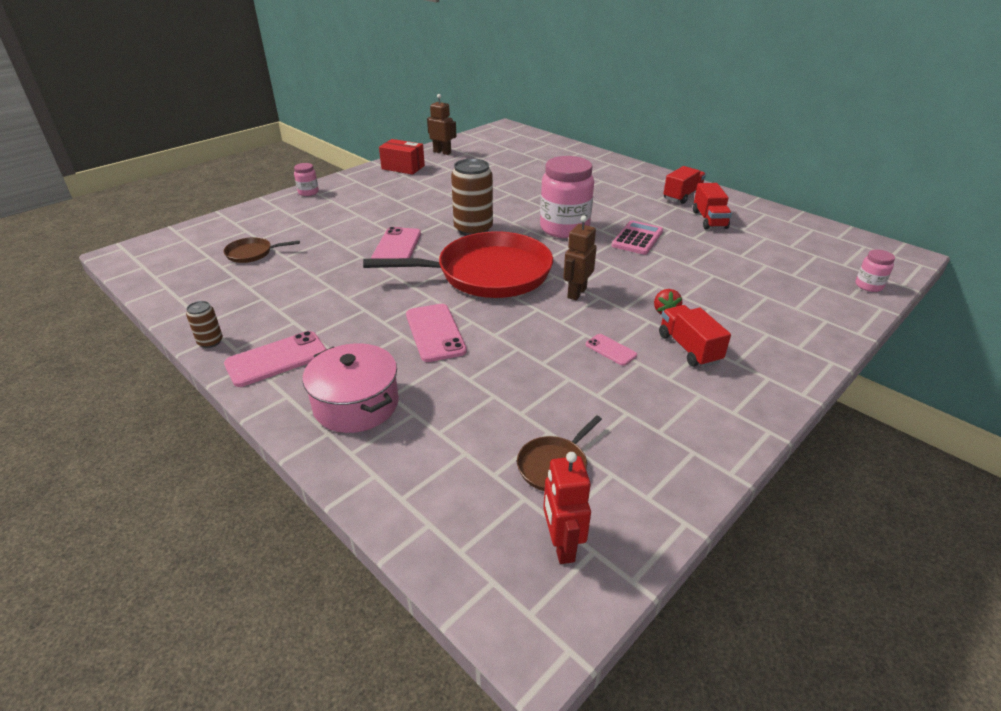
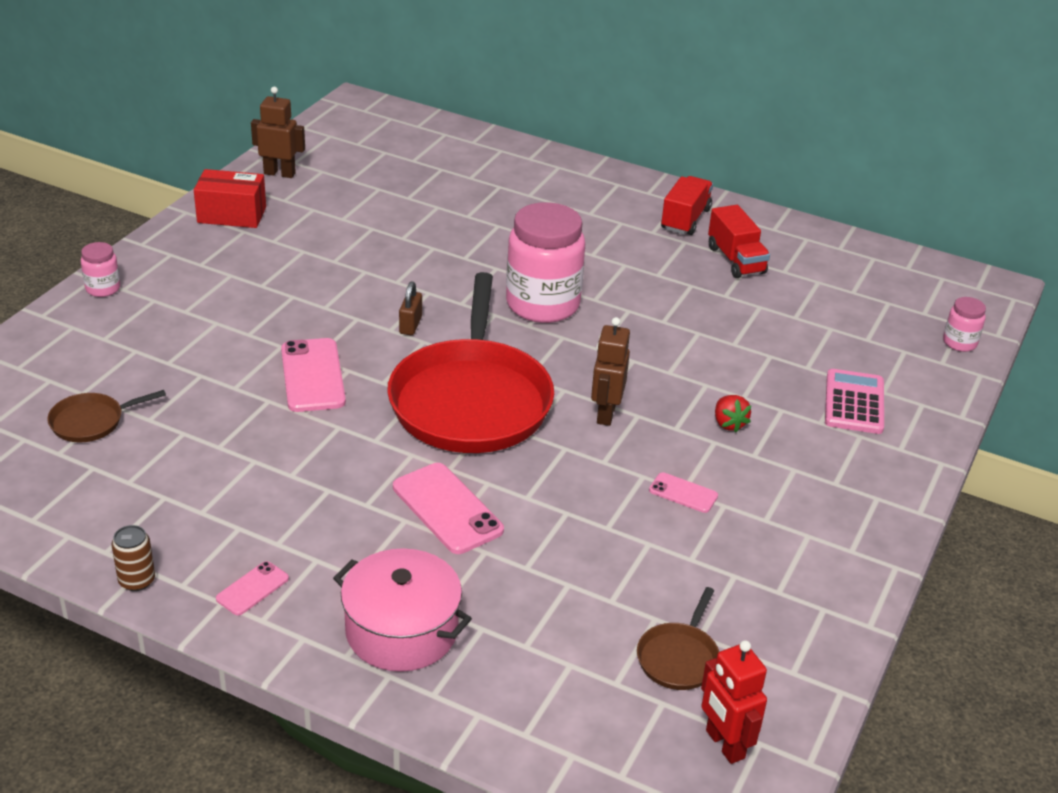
camera: 20 degrees left, 0 degrees up
pink phone [224,331,326,387] -> pink phone [216,561,289,616], size x0.54
red pan [363,231,553,298] -> red pan turned 120 degrees clockwise [387,272,554,453]
brown can [451,159,493,236] -> brown padlock [399,282,422,335]
pink calculator [612,221,663,255] -> pink calculator moved to [825,369,884,434]
red truck [659,305,731,367] -> none

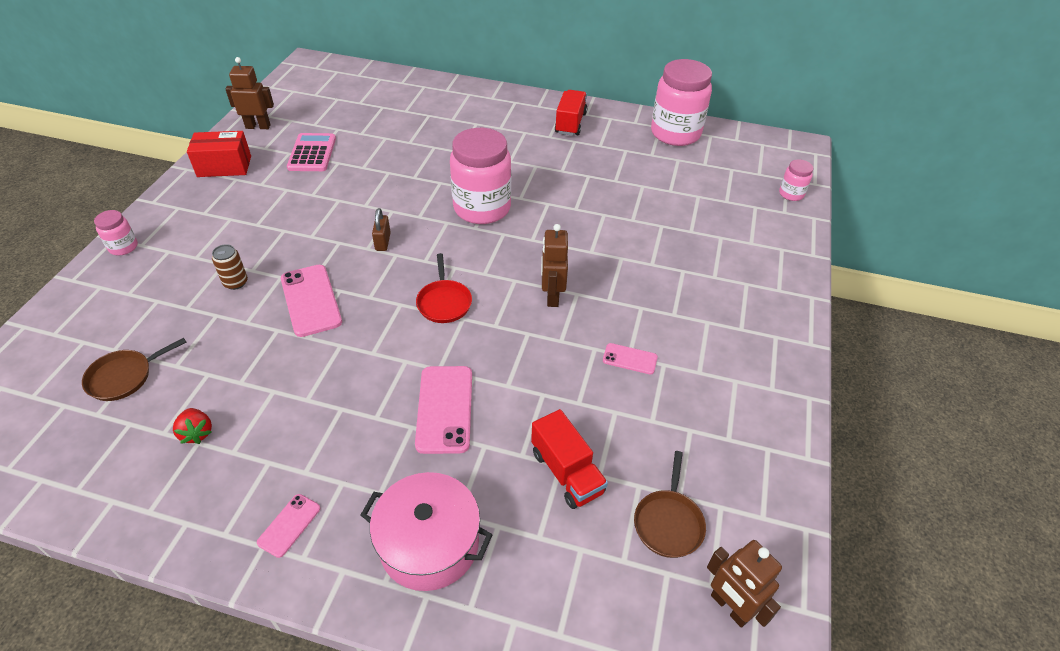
camera: 10 degrees left, 10 degrees up
brown can [112,525,155,591] -> brown can moved to [212,244,248,290]
red pan [387,272,554,453] -> red pan [416,253,472,323], size x0.42
pink phone [393,463,504,554] -> pink phone turned 45 degrees clockwise [415,366,472,454]
red robot [701,640,767,764] -> brown robot [707,540,782,628]
red truck [708,205,770,278] -> red truck moved to [531,409,608,509]
red strawberry [715,395,751,432] -> red strawberry moved to [173,408,212,444]
pink calculator [825,369,884,434] -> pink calculator moved to [287,133,336,171]
none -> pink jar [651,59,712,146]

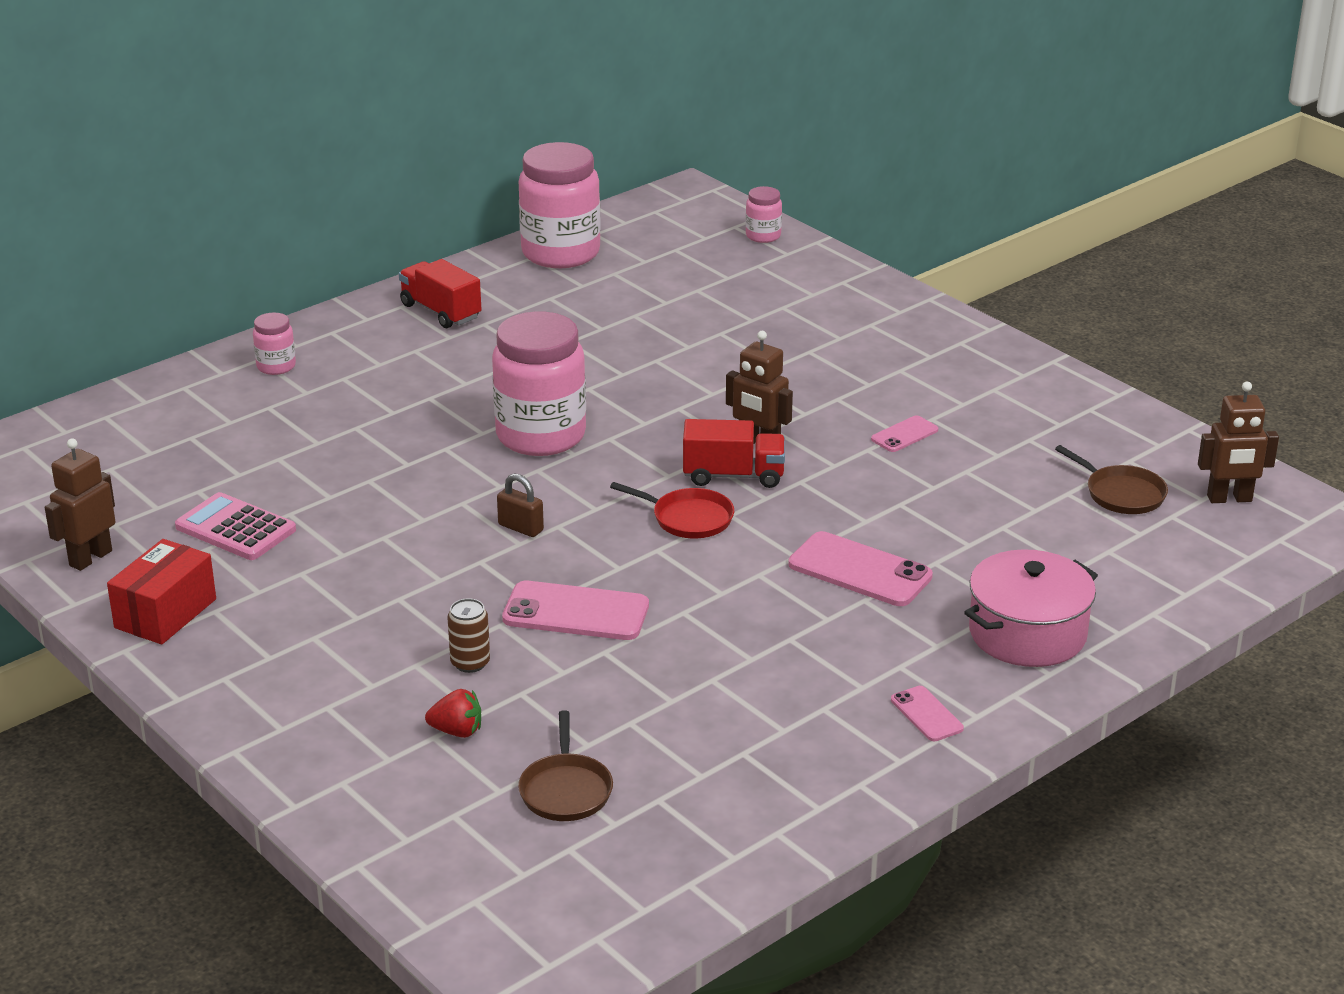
camera: 55 degrees left, 15 degrees down
pink jar [94,210,138,255] -> pink jar moved to [253,313,296,375]
red strawberry [173,408,212,444] -> red strawberry moved to [425,689,481,738]
red truck [531,409,608,509] -> red truck moved to [683,419,785,488]

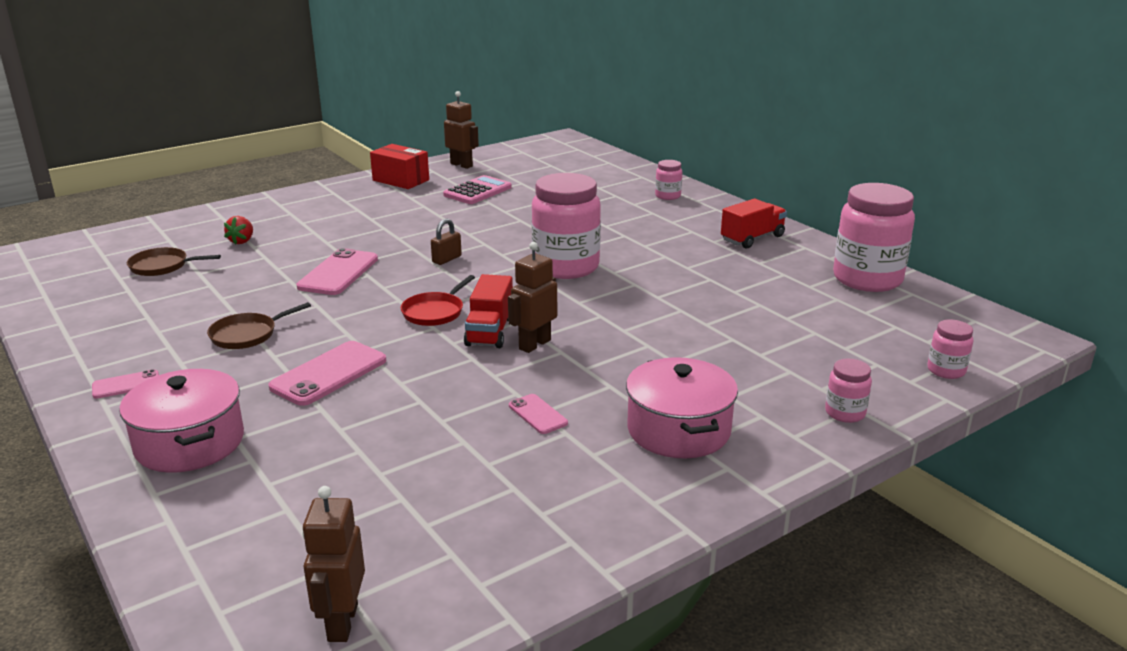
camera: 95 degrees right, 5 degrees down
brown can [447,598,490,673] -> none
brown pan [1055,445,1168,514] -> brown pan moved to [207,302,311,349]
none -> pink pot [626,357,738,458]
none -> pink jar [825,359,872,423]

